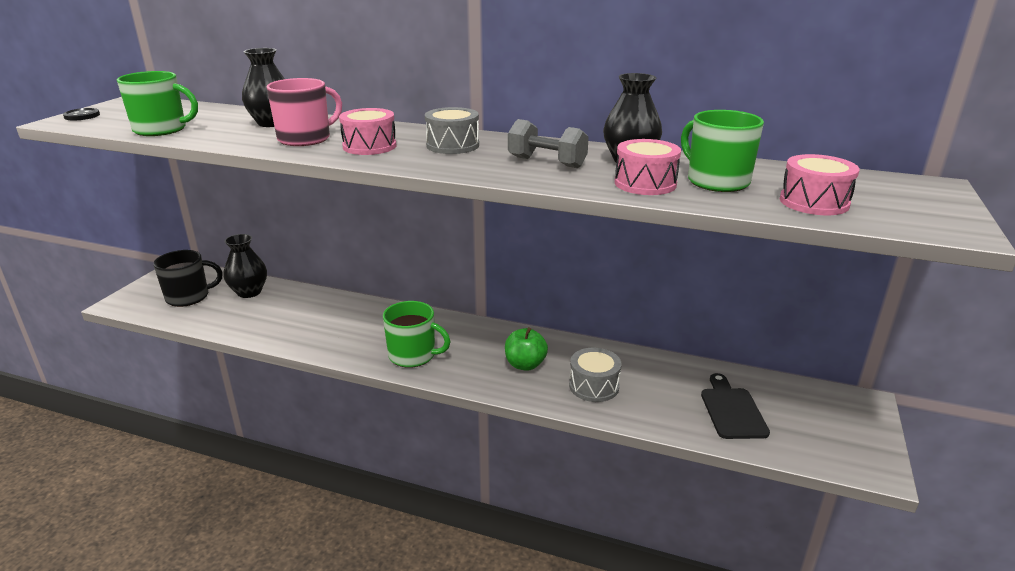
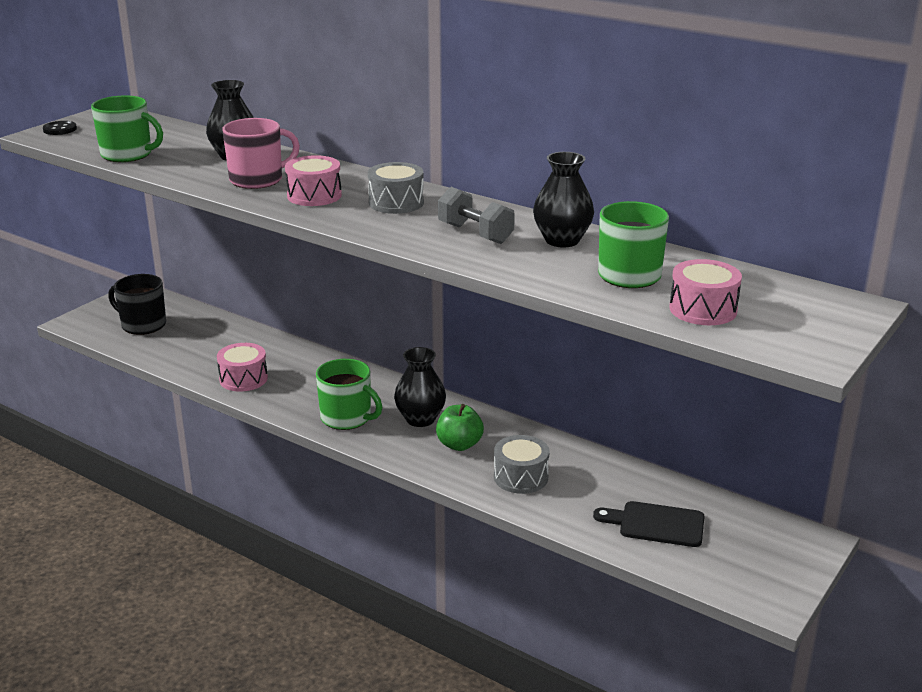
camera: 15 degrees right, 0 degrees up
black mug [153,250,223,307] -> black mug turned 150 degrees counterclockwise [108,274,166,335]
black vase [224,234,267,298] -> black vase moved to [394,347,446,427]
pink drum [615,139,681,195] -> pink drum moved to [217,343,268,392]
black cutting board [701,373,770,439] -> black cutting board turned 90 degrees counterclockwise [593,501,705,547]

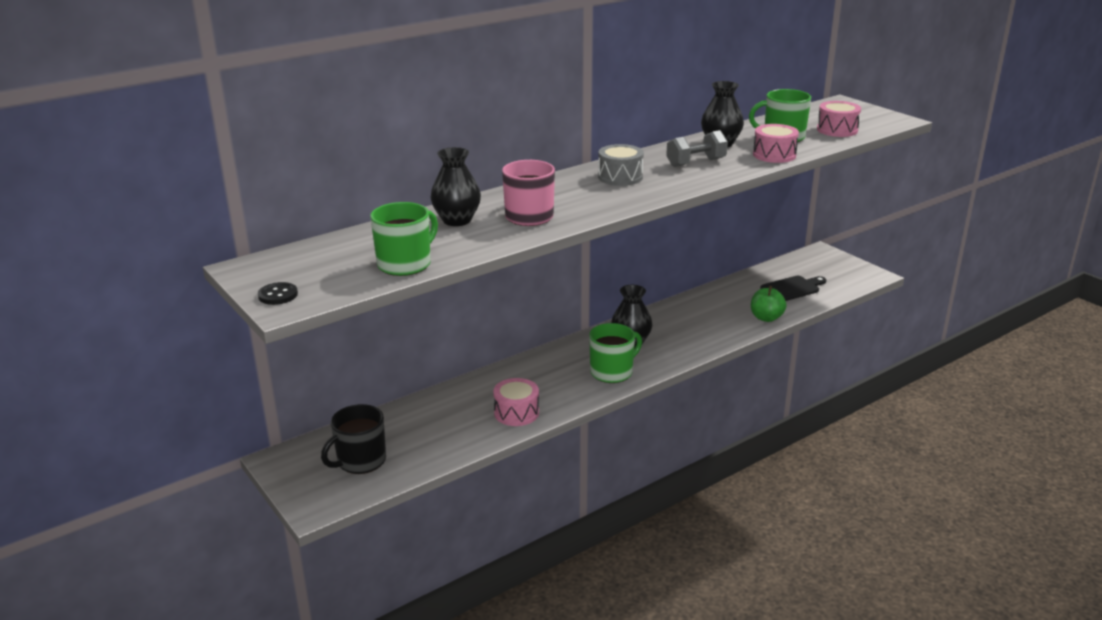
camera: 70 degrees left, 0 degrees up
pink drum [285,155,342,206] -> pink drum moved to [753,124,799,163]
green apple [436,404,484,451] -> green apple moved to [751,286,787,322]
grey drum [494,435,549,494] -> none
black cutting board [593,501,705,547] -> black cutting board turned 150 degrees counterclockwise [760,276,826,301]

